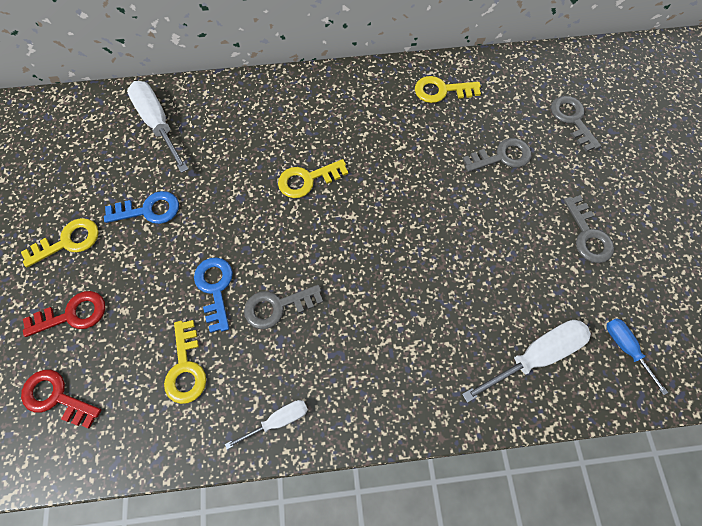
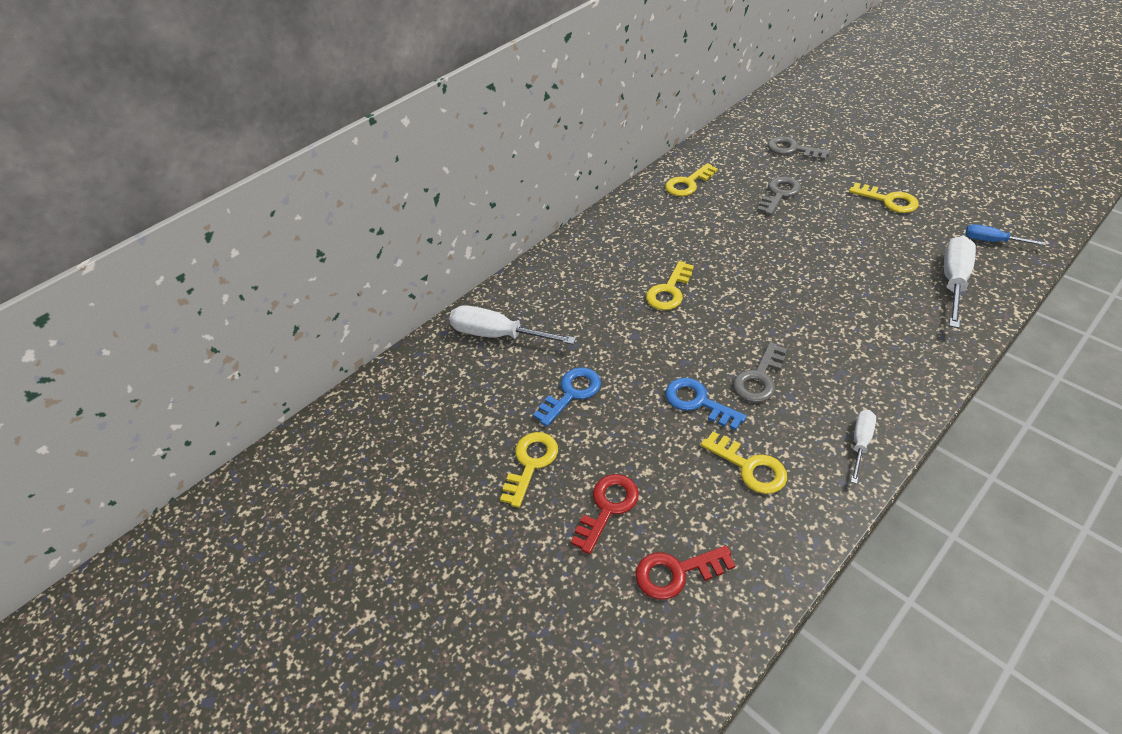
camera: 35 degrees left, 20 degrees down
grey key [564,195,614,263] -> yellow key [849,183,919,213]

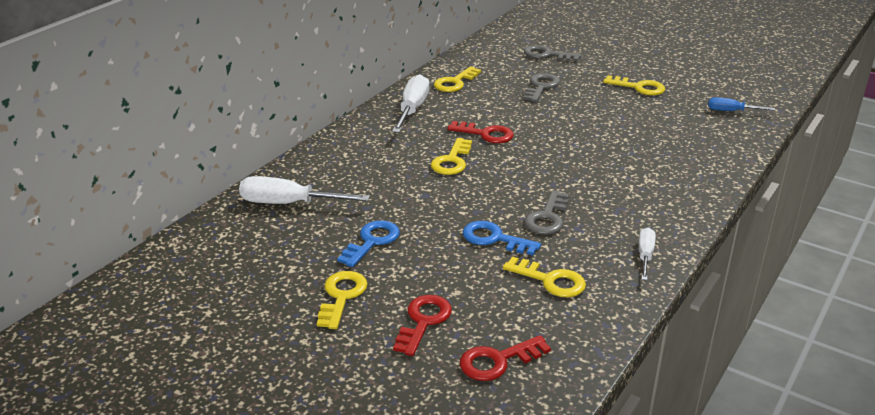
camera: 15 degrees left, 15 degrees down
white screwdriver [944,236,976,328] -> white screwdriver moved to [392,74,429,133]
none -> red key [447,121,514,143]

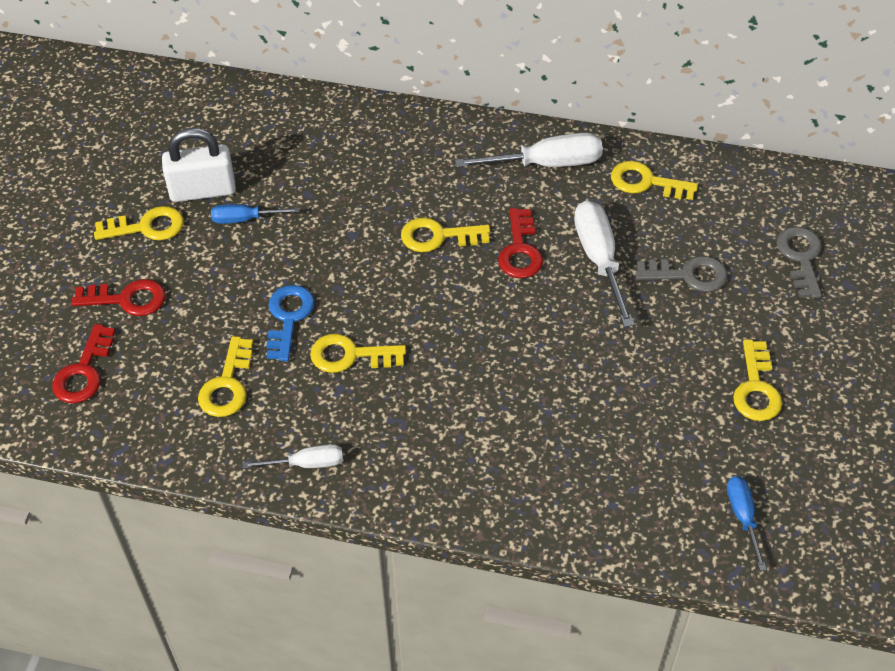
camera: 70 degrees right, 20 degrees up
white screwdriver [239,176,370,204] -> white screwdriver moved to [574,200,634,327]
blue key [337,220,400,267] -> blue screwdriver [211,204,299,224]
red key [460,335,551,381] -> red key turned 120 degrees counterclockwise [52,324,115,403]
grey key [524,190,569,235] -> yellow key [310,334,406,373]
none -> white padlock [162,128,236,202]

